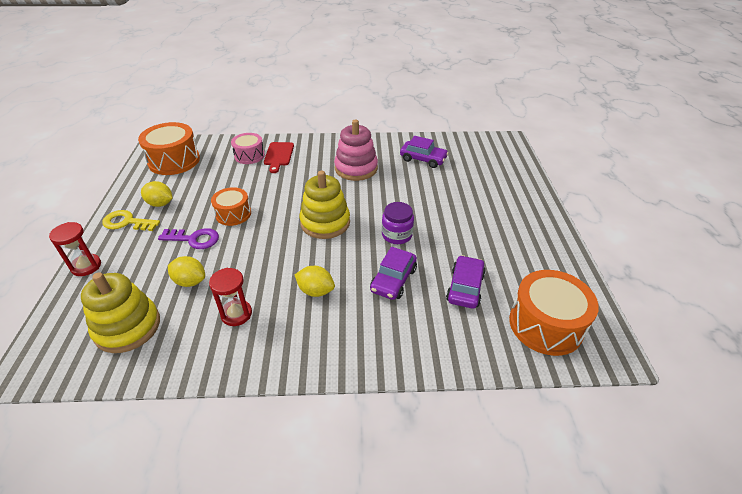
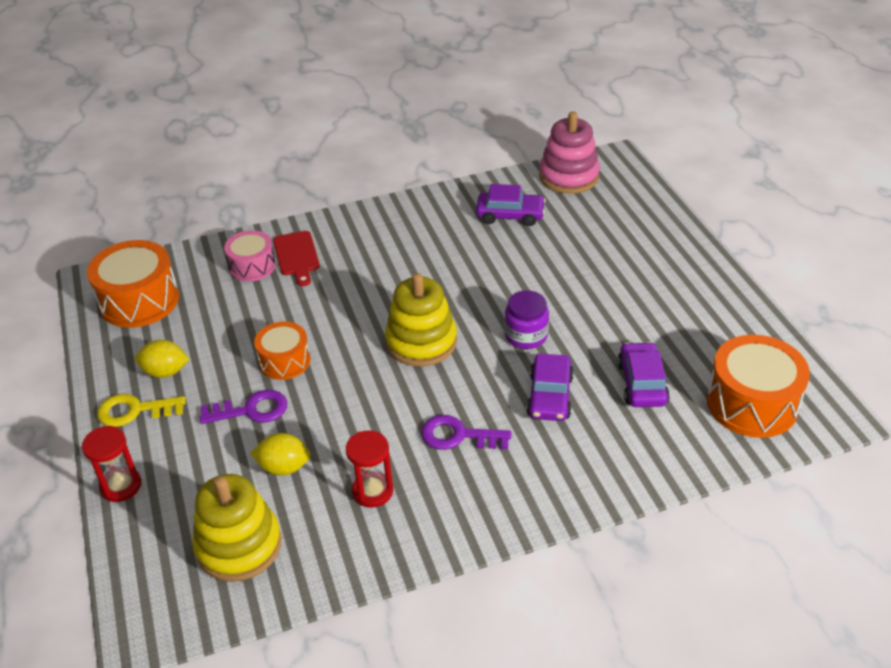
camera: 15 degrees left, 0 degrees up
yellow lemon [295,266,335,297] -> purple key [421,415,512,450]
pink stacking toy [334,119,378,181] -> pink stacking toy moved to [539,112,600,194]

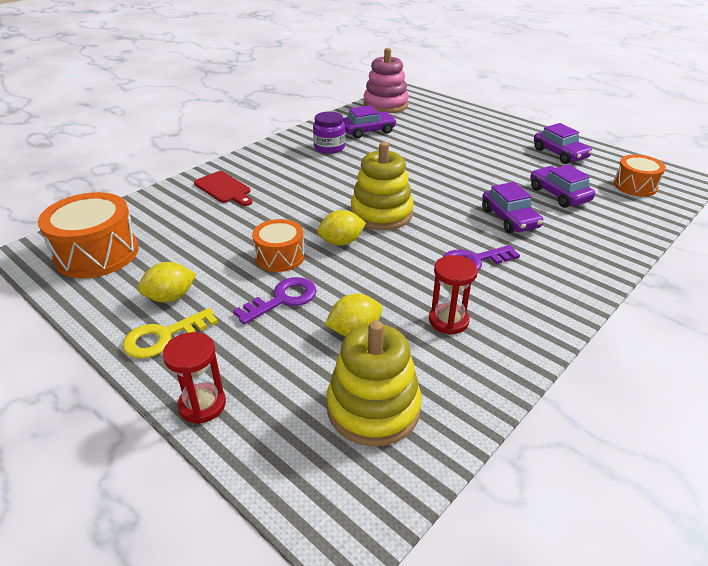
camera: 30 degrees left, 5 degrees down
pink drum [224,230,276,282] -> none
purple jar [505,290,549,349] -> purple jar moved to [313,111,345,154]
orange drum [707,335,810,438] -> orange drum [614,155,666,197], size x0.61
none -> yellow lemon [317,210,366,246]
none -> purple car [534,123,592,164]

